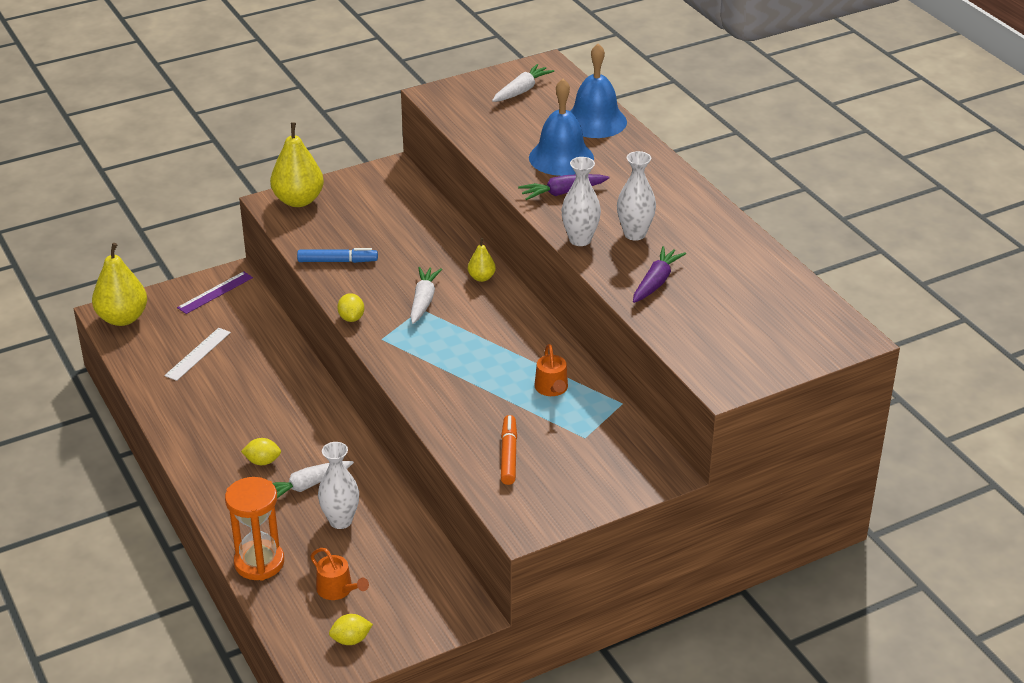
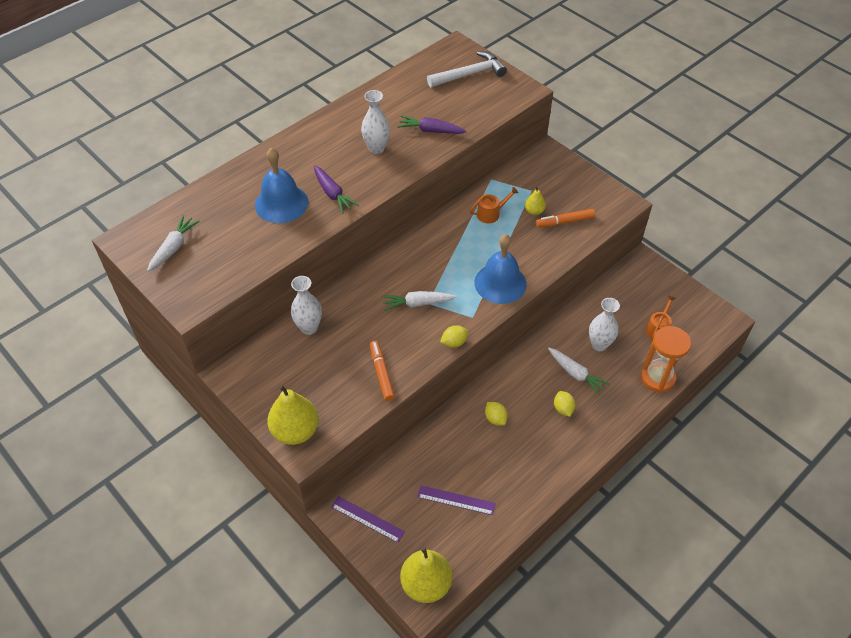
camera: 105 degrees left, 15 degrees up
white ruler [164,328,231,381] -> purple ruler [418,486,496,515]
blue marker [297,248,378,263] -> orange marker [370,341,395,401]
yellow lemon [329,614,373,645] -> yellow lemon moved to [485,402,508,426]
yellow pear [468,238,496,282] -> yellow pear moved to [525,186,546,215]
white carrot [492,64,554,102] -> white carrot turned 90 degrees clockwise [147,215,200,272]
white vase [561,157,601,246] -> white vase moved to [291,276,322,335]
blue bell [570,44,627,138] -> blue bell moved to [474,234,527,304]
none -> white hammer [427,51,507,87]

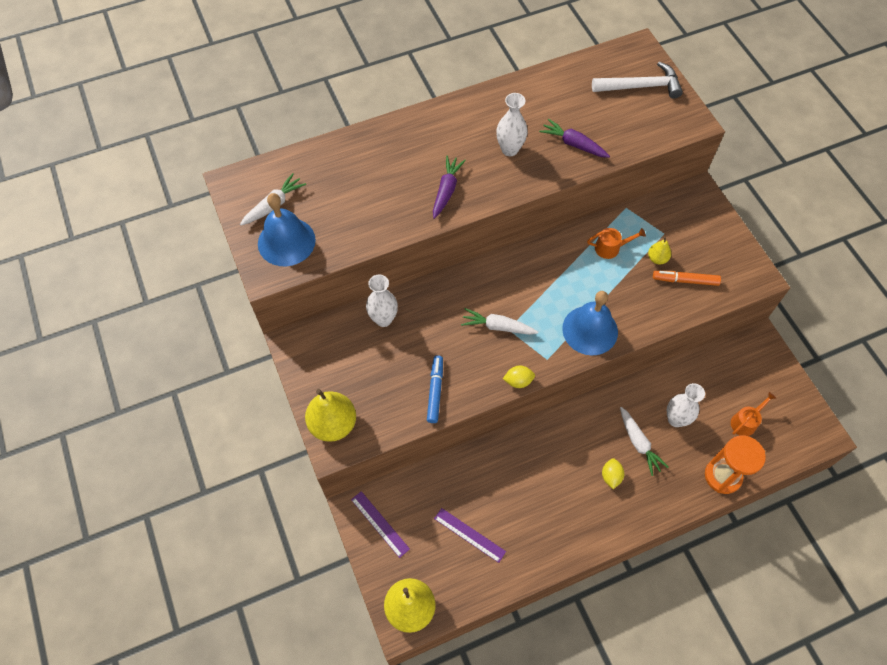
camera: 20 degrees right, 10 degrees up
blue bell [255,148,308,223] -> blue bell moved to [258,193,316,266]
purple carrot [314,165,359,214] -> purple carrot turned 150 degrees counterclockwise [433,156,466,219]
orange marker [370,341,395,401] -> blue marker [427,355,443,423]
yellow lemon [485,402,508,426] -> none

